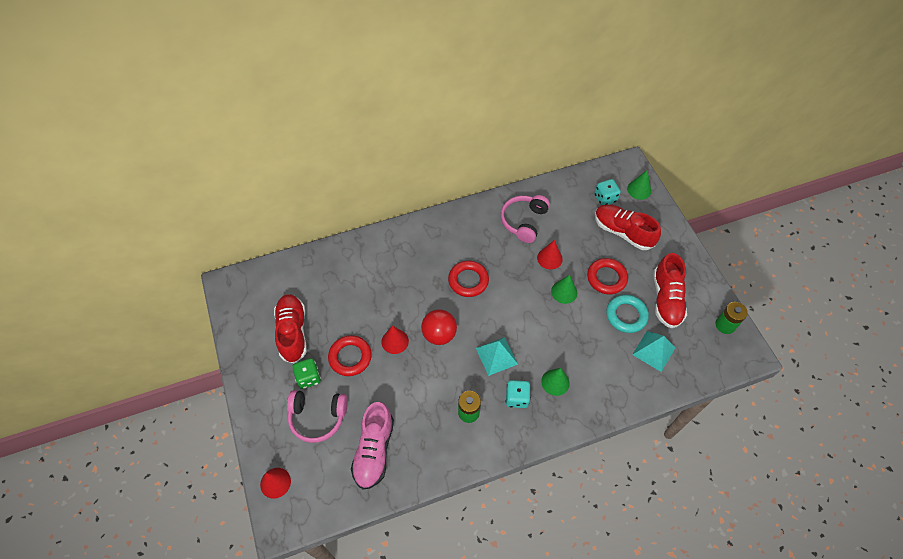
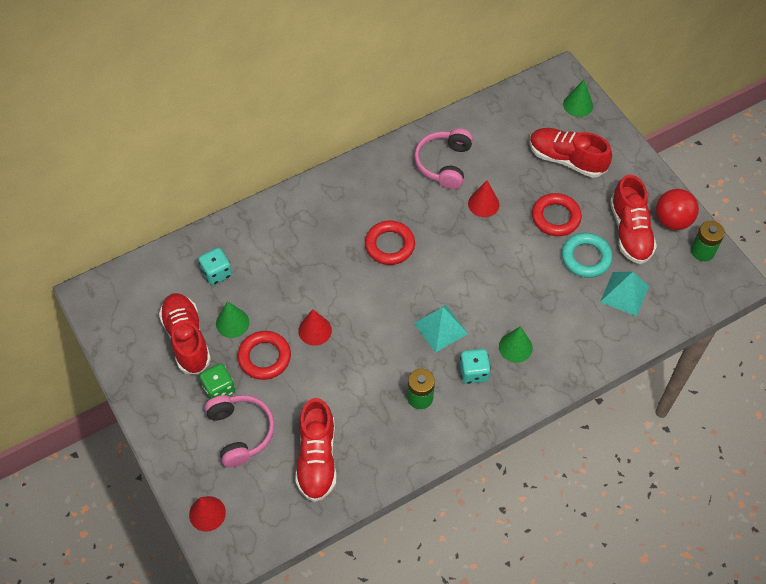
camera: 10 degrees left, 0 degrees up
pink headphones [287,390,348,443] -> pink headphones turned 105 degrees counterclockwise [205,395,275,468]
pink shoe [351,402,394,490] -> red shoe [295,398,337,502]
red ball [421,309,457,345] -> red ball moved to [656,189,699,230]
green cone [551,275,577,304] -> green cone moved to [216,301,249,338]
turquoise dice [594,179,621,205] -> turquoise dice moved to [198,248,232,285]

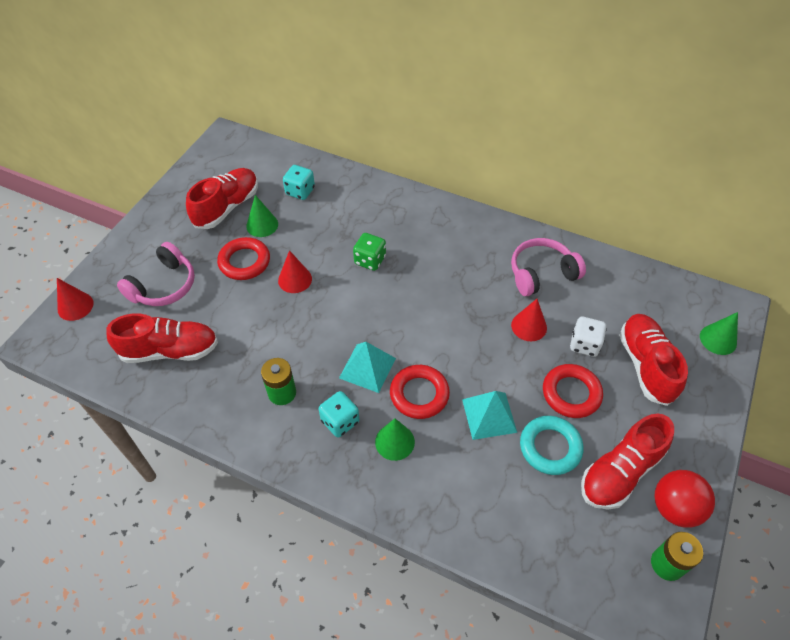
camera: 55 degrees right, 5 degrees down
green dice [199,363,235,399] -> green dice moved to [353,233,386,271]
red shoe [295,398,337,502] -> red shoe turned 150 degrees counterclockwise [106,313,218,363]
red ring [365,221,415,265] -> red ring moved to [390,365,450,419]
turquoise pyramid [600,272,649,316] -> turquoise pyramid moved to [462,391,517,440]
none -> white dice [570,317,607,357]

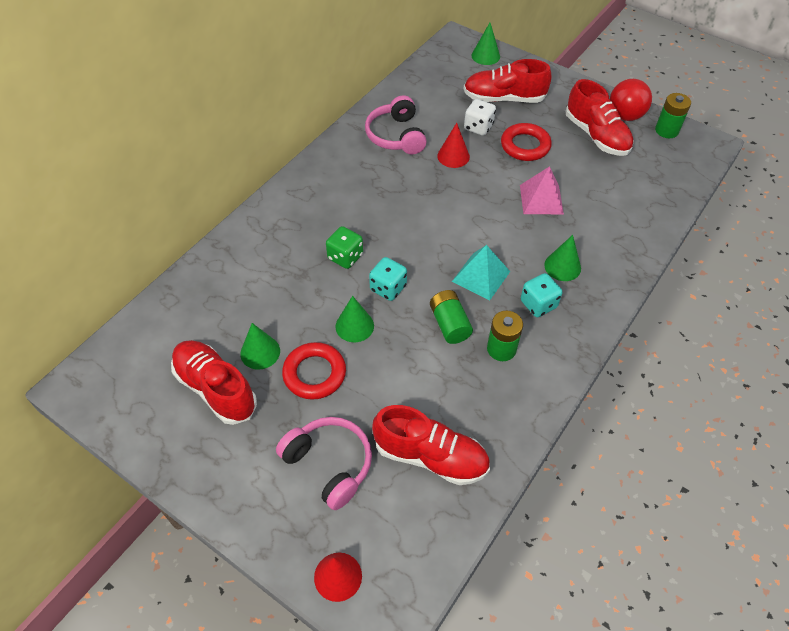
camera: 80 degrees left, 0 degrees up
red shoe [106,313,218,363] -> red shoe turned 105 degrees clockwise [372,405,490,485]
red cone [278,250,312,293] -> green cone [335,296,374,342]
turquoise dice [283,165,315,200] -> turquoise dice moved to [369,257,407,301]
red ring [390,365,450,419] -> none
turquoise pyramid [462,391,517,440] -> pink pyramid [520,166,564,214]
turquoise ring [520,416,583,475] -> none
none -> green battery [430,290,473,344]

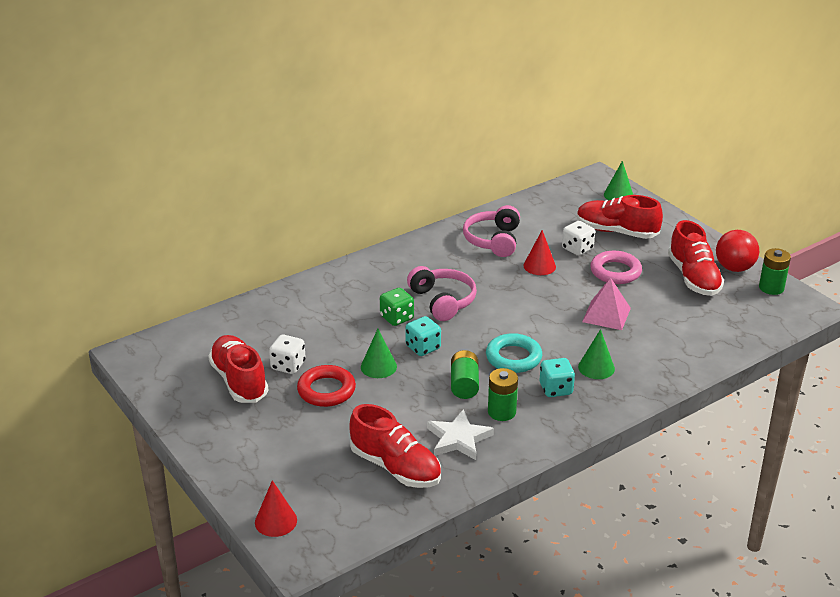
camera: 20 degrees right, 20 degrees down
green cone [240,323,280,370] -> white dice [269,335,306,374]
pink headphones [276,417,372,510] -> pink headphones moved to [407,266,477,321]
turquoise pyramid [452,245,510,300] -> turquoise ring [486,333,542,373]
red ring [501,123,552,161] -> pink ring [590,251,642,284]
none -> white star [427,409,494,460]

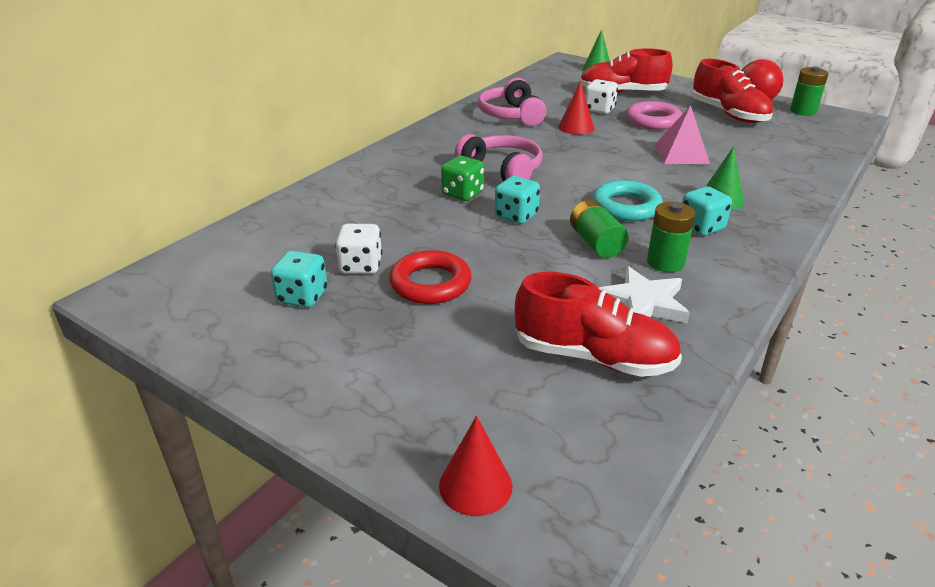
camera: 20 degrees left, 0 degrees up
red shoe [208,335,268,403] -> turquoise dice [270,251,327,308]
green cone [361,329,397,378] -> none

